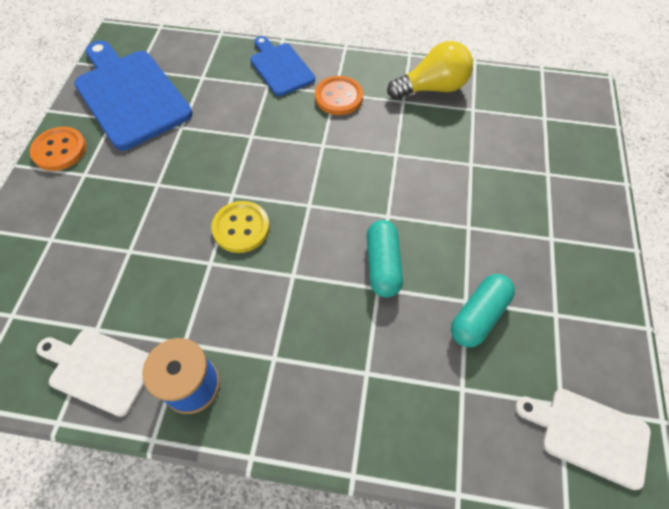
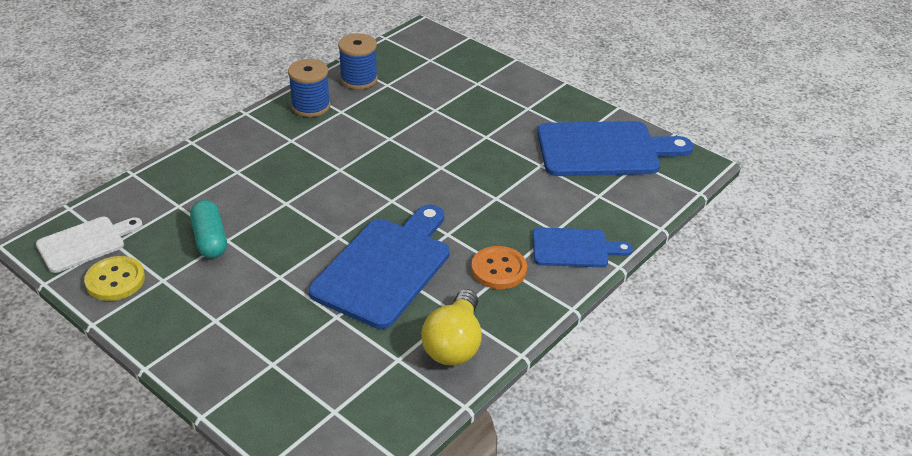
camera: 120 degrees right, 20 degrees down
orange button [30,127,86,171] -> none
white cutting board [37,329,149,417] -> blue spool [338,33,378,89]
yellow button [211,201,270,253] -> yellow button moved to [84,256,145,301]
turquoise capsule [367,220,403,298] -> none
none -> blue cutting board [309,205,450,329]

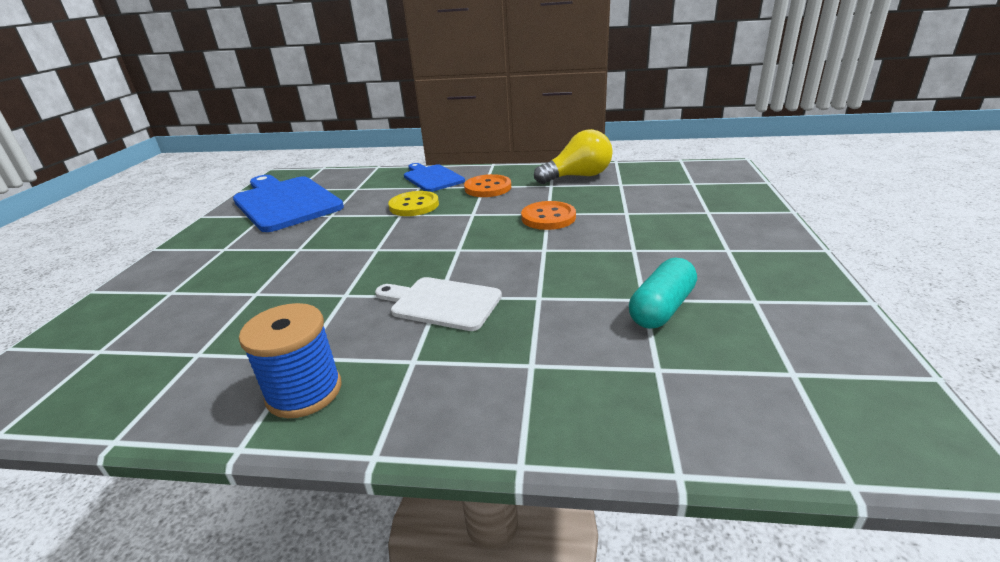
camera: 120 degrees left, 10 degrees down
white cutting board [36,217,143,273] -> white cutting board moved to [375,277,502,331]
yellow button [84,256,145,301] -> yellow button moved to [388,191,439,216]
blue cutting board [309,205,450,329] -> orange button [521,201,576,230]
blue spool [338,33,378,89] -> none

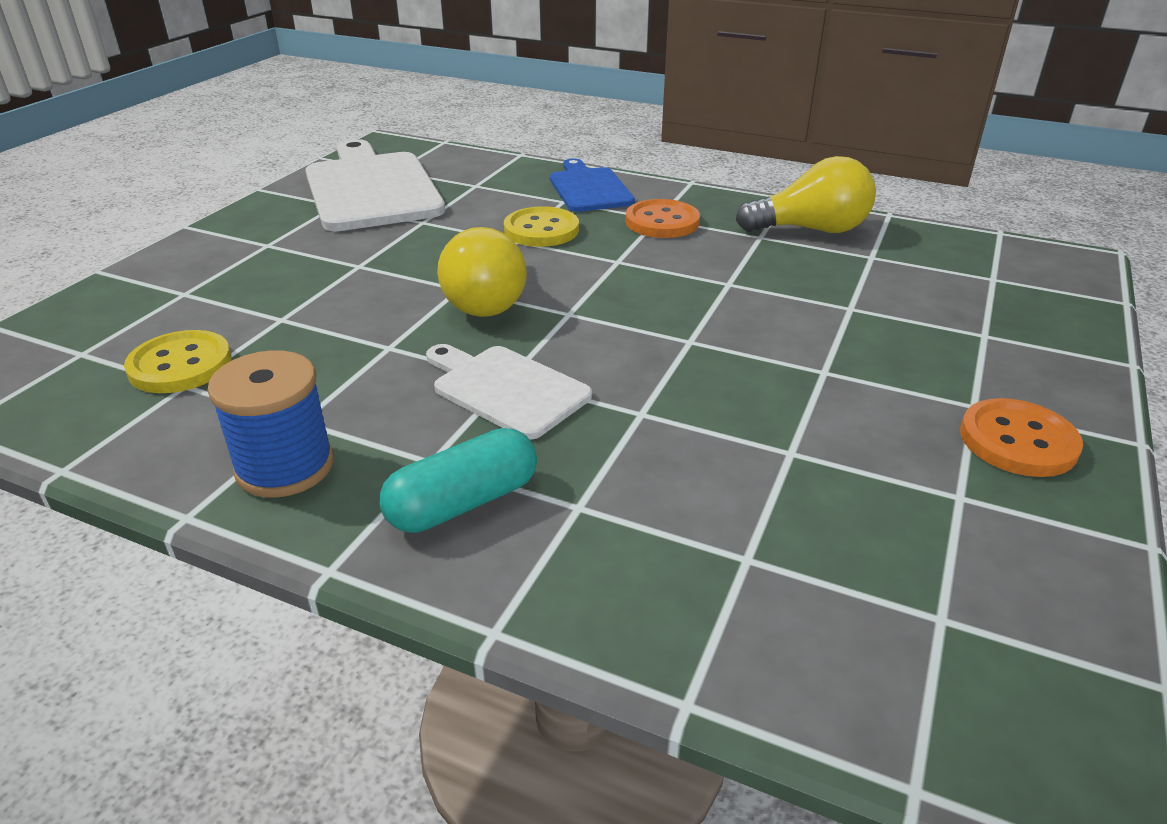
camera: 15 degrees right, 5 degrees up
blue cutting board [233,175,344,232] -> white cutting board [306,139,445,231]
orange button [521,201,576,230] -> orange button moved to [960,398,1083,477]
turquoise capsule [629,258,697,329] -> turquoise capsule moved to [380,428,537,533]
none -> yellow button [124,330,232,393]
none -> yellow light bulb [437,227,527,317]

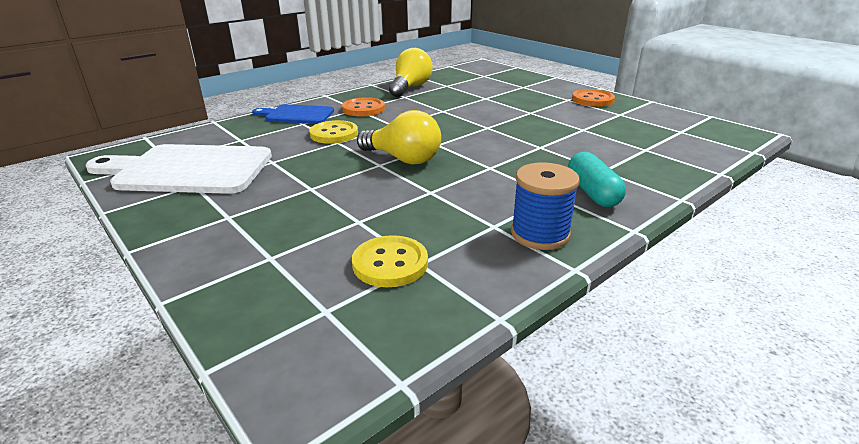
camera: 65 degrees left, 5 degrees down
white cutting board [426,344,592,440] -> none

